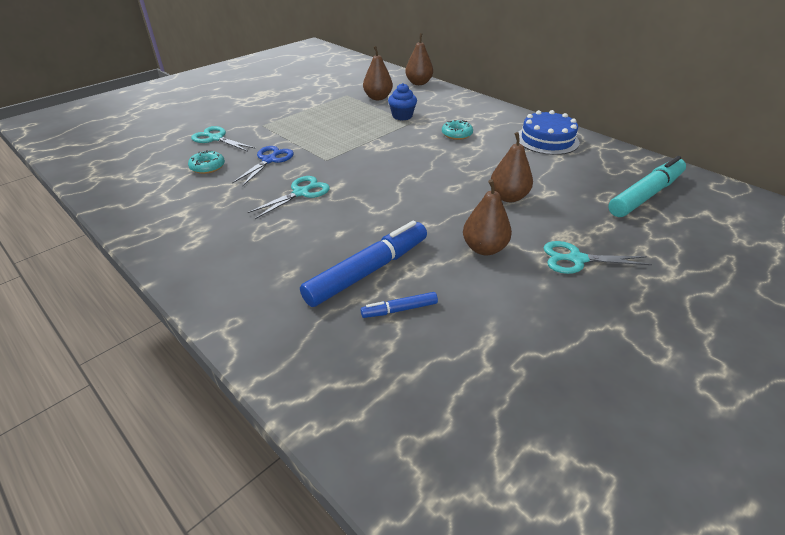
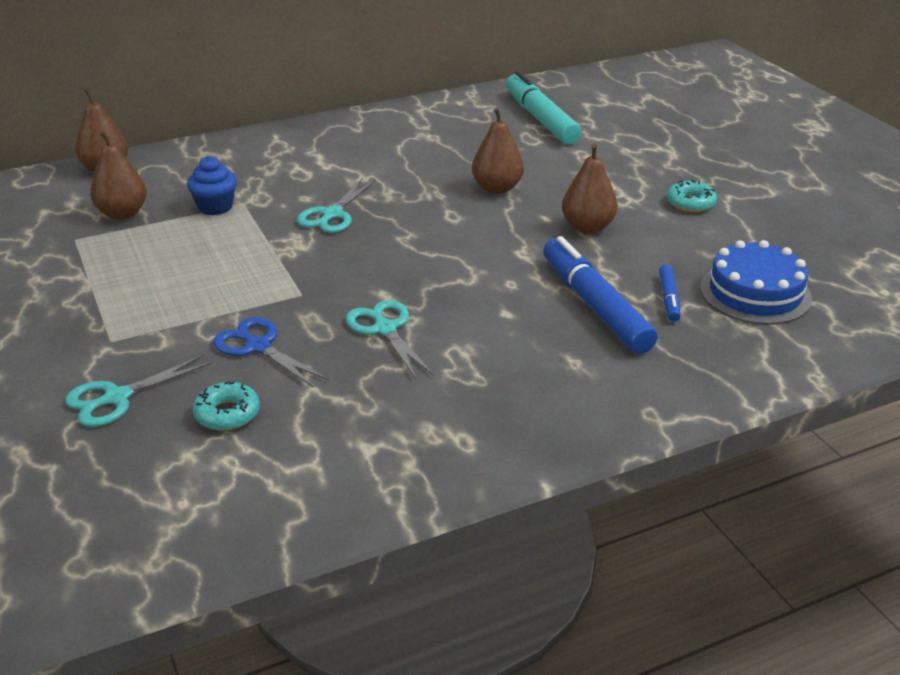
camera: 70 degrees left, 5 degrees down
turquoise donut [442,120,473,140] -> turquoise donut moved to [667,180,717,212]
blue cake [516,110,580,155] -> blue cake moved to [700,240,812,324]
turquoise scissors [543,241,652,274] -> turquoise scissors moved to [297,179,376,233]

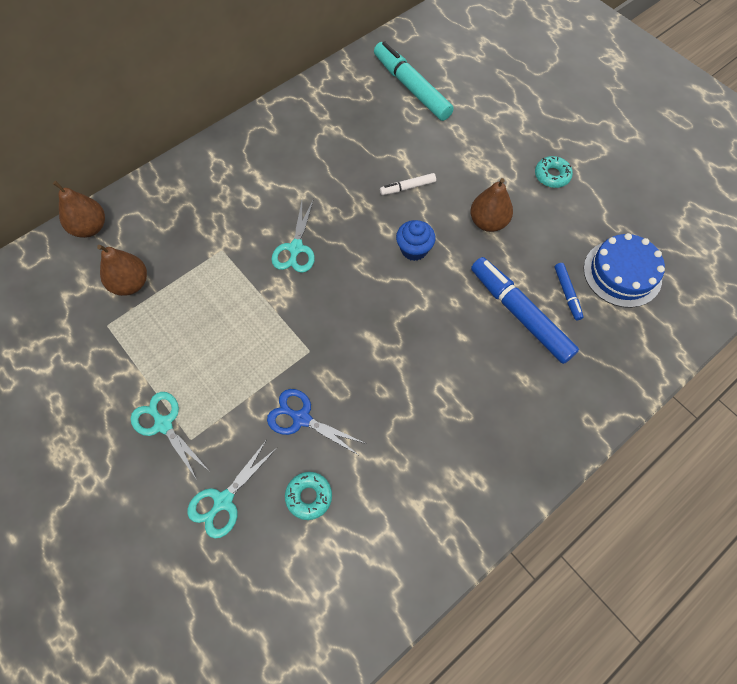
camera: 15 degrees left, 30 degrees up
blue cupcake [187,156,237,215] -> blue cupcake moved to [396,220,435,261]
turquoise scissors [346,300,434,379] -> turquoise scissors moved to [131,392,208,480]
brown pear [472,107,524,194] -> white marker [380,173,436,195]

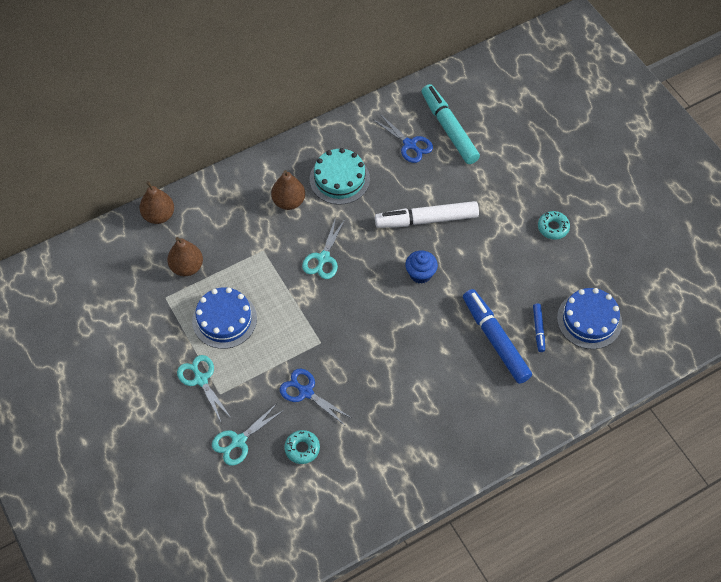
camera: 10 degrees right, 5 degrees down
white marker [380,173,436,195] -> white marker [375,201,479,228], size x2.10
brown pear [470,178,513,232] -> brown pear moved to [271,170,305,210]
none -> blue cake [192,287,257,349]
none -> turquoise cake [310,148,370,205]
none -> blue scissors [374,114,433,163]

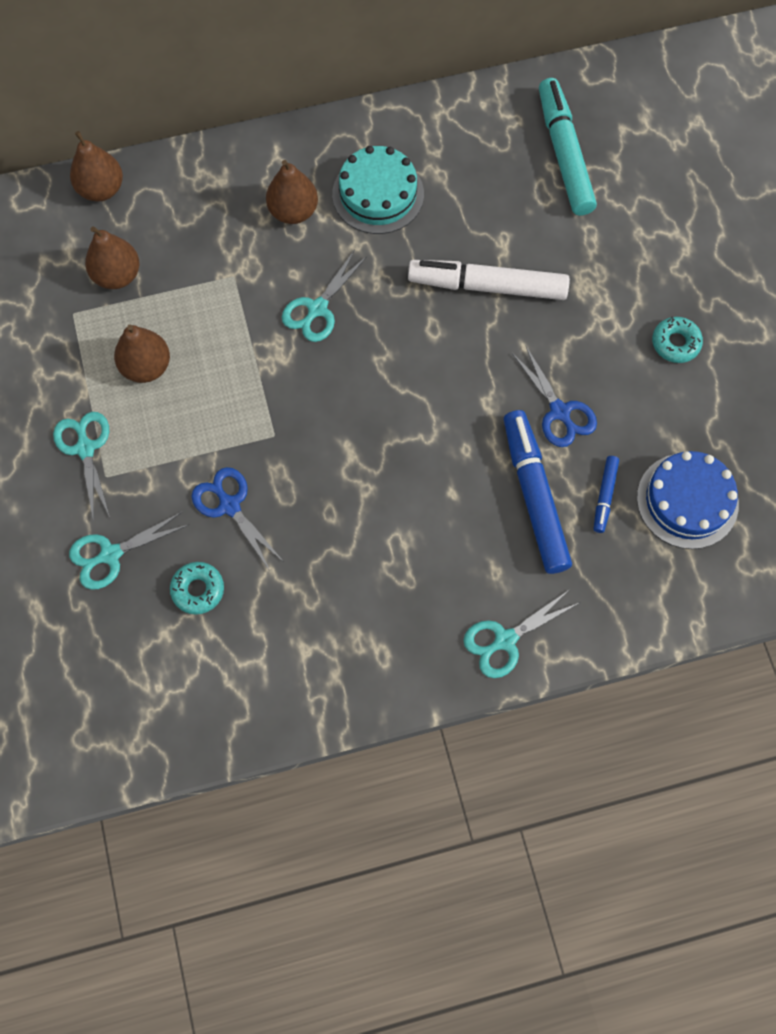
camera: 15 degrees right, 10 degrees up
blue cake [192,287,257,349] -> brown pear [114,324,170,383]
blue scissors [374,114,433,163] -> blue scissors moved to [512,345,597,447]
blue cupcake [405,251,438,284] -> none
none -> turquoise scissors [463,590,579,678]

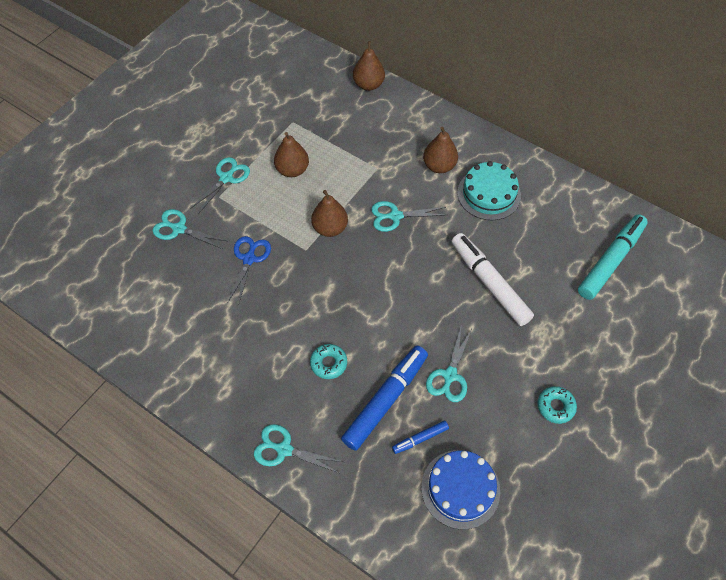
camera: 50 degrees right, 10 degrees down
brown pear [85,226,140,289] -> brown pear moved to [311,190,348,237]
turquoise donut [170,562,224,615] -> turquoise donut moved to [310,344,347,379]
blue scissors [512,345,597,447] -> turquoise scissors [426,324,473,402]

